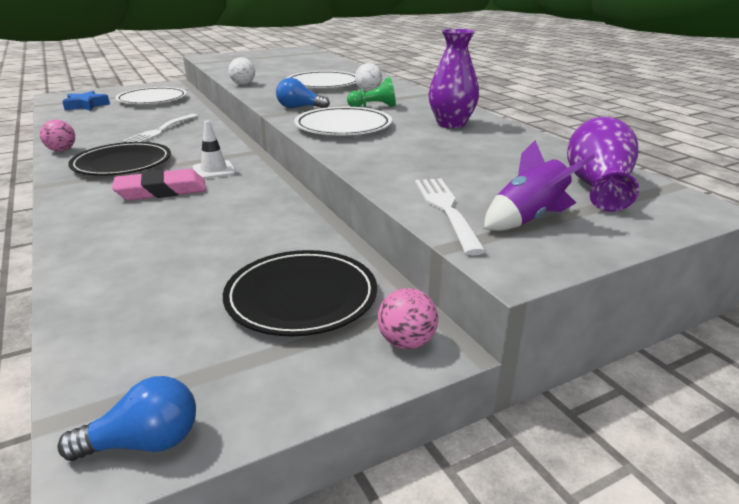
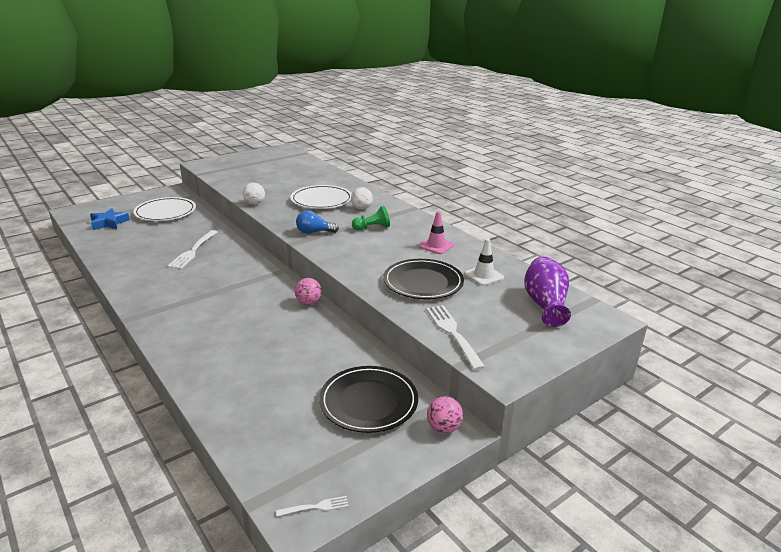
camera: 10 degrees left, 0 degrees up
pink ball [40,120,75,151] -> pink ball moved to [295,278,322,305]
blue light bulb [57,376,196,461] -> white fork [276,496,349,516]
black plate [68,142,171,176] -> black plate moved to [383,259,464,299]
pink eraser [112,169,206,200] -> none
white traffic cone [193,121,236,179] -> white traffic cone moved to [464,239,504,286]
white plate [294,107,392,135] -> none
purple vase [428,29,479,128] -> pink traffic cone [419,211,454,254]
purple rocket [484,140,595,231] -> none

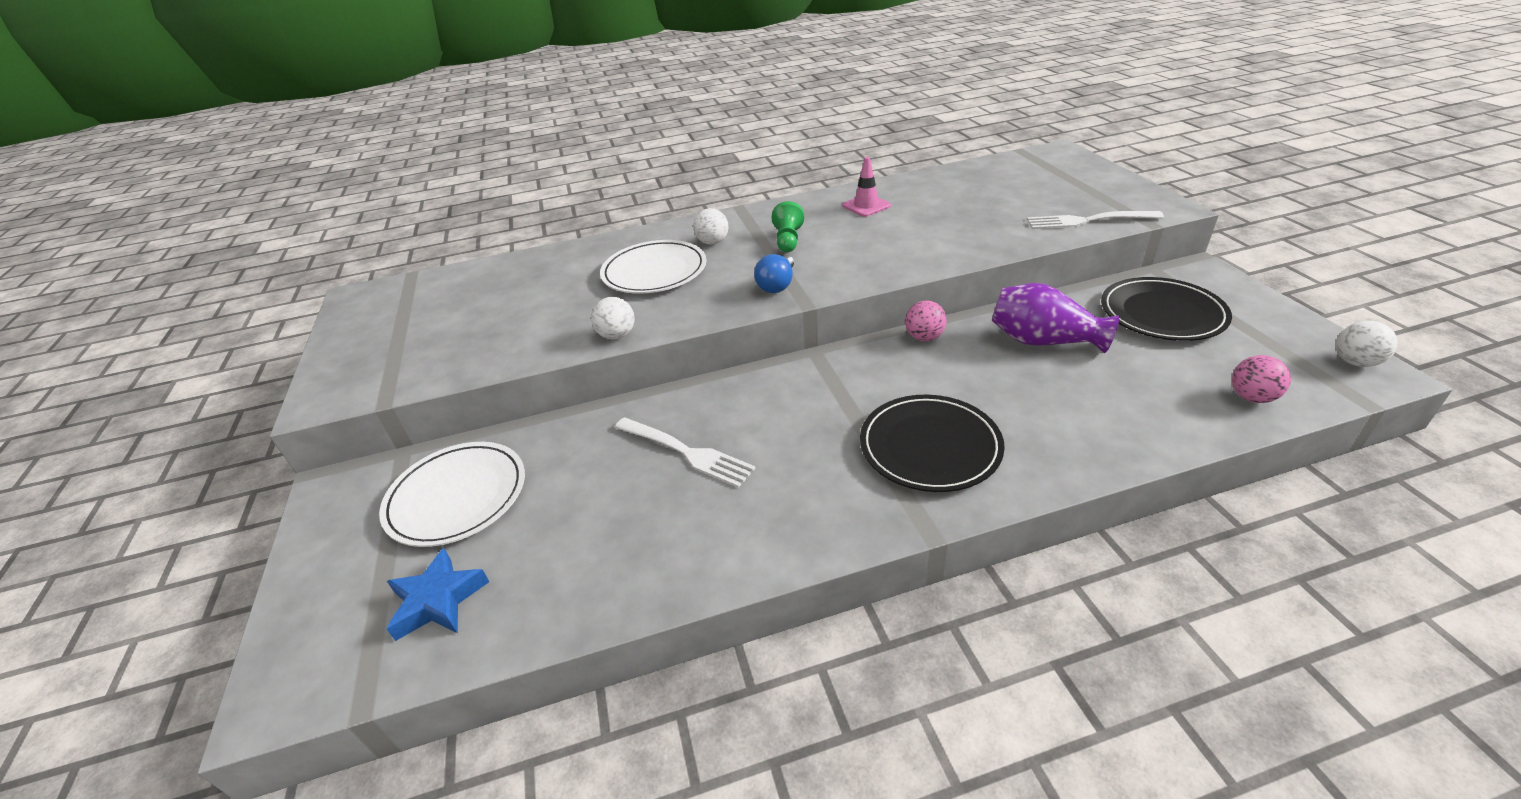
camera: 65 degrees left, 10 degrees up
white fork [276,496,349,516] -> white ball [1336,321,1397,367]
black plate [383,259,464,299] -> black plate moved to [860,395,1005,492]
pink ball [427,396,463,434] -> pink ball moved to [1232,355,1291,403]
white traffic cone [464,239,504,286] -> none
purple vase [524,257,571,327] -> purple vase moved to [992,283,1119,353]

